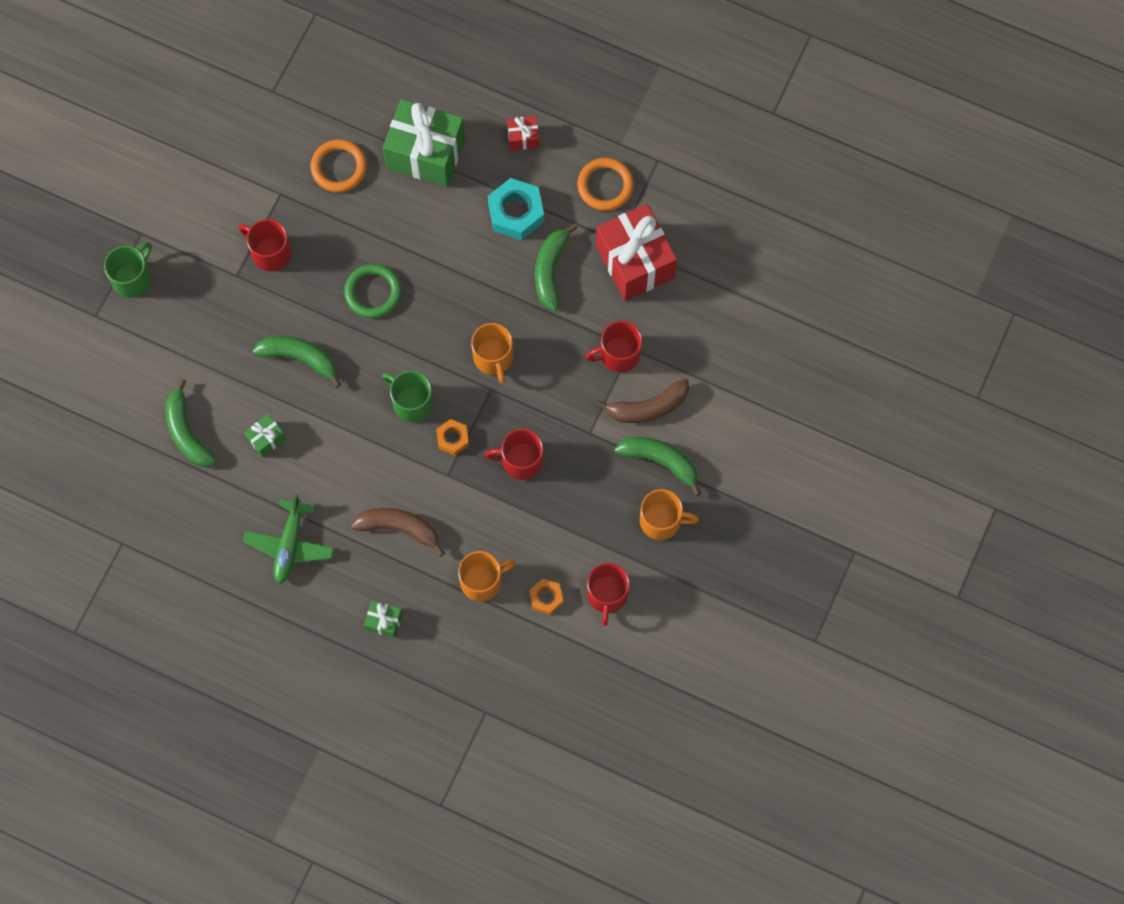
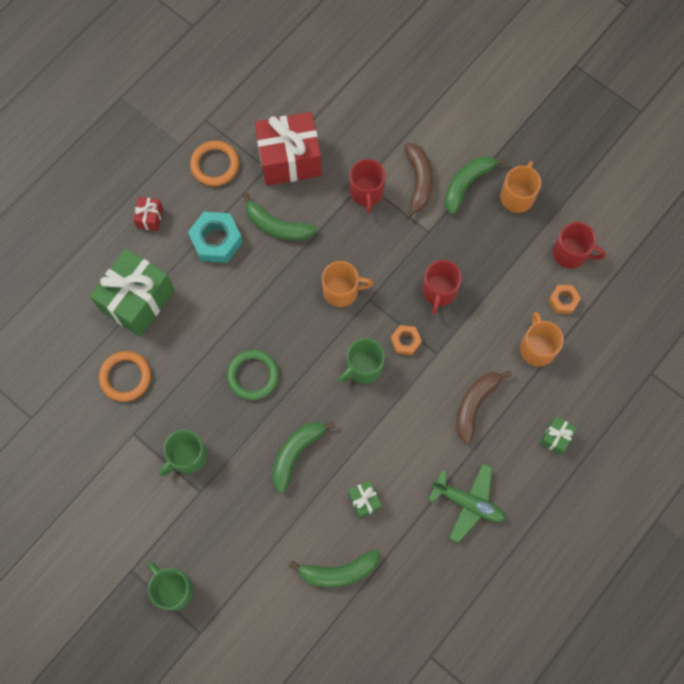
camera: 75 degrees left, 0 degrees up
red mug [239,219,292,271] -> green mug [159,429,207,476]

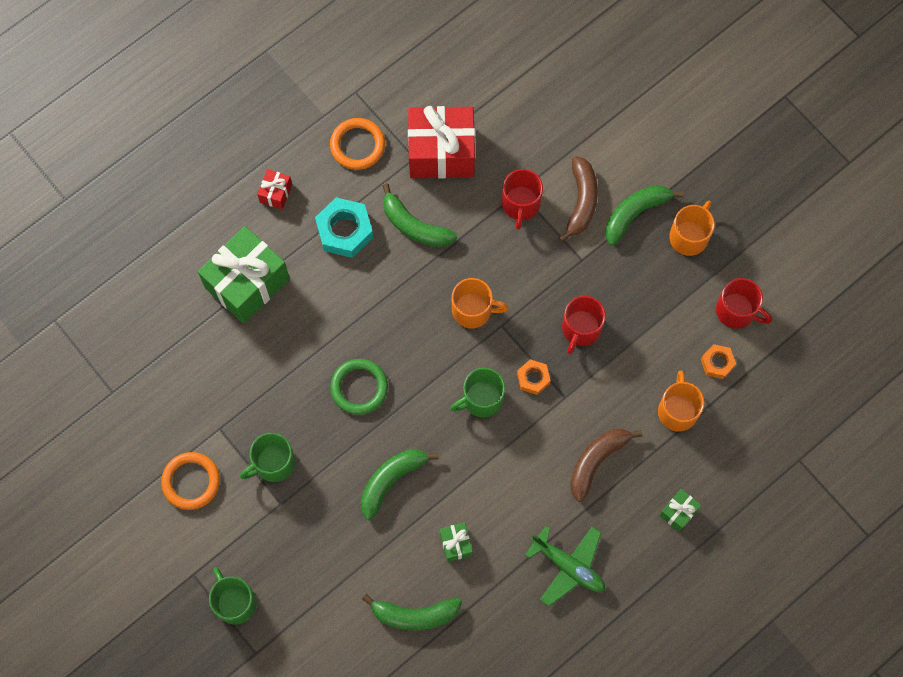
camera: 10 degrees right, 0 degrees up
orange ring [99,351,151,402] -> orange ring moved to [161,452,220,510]

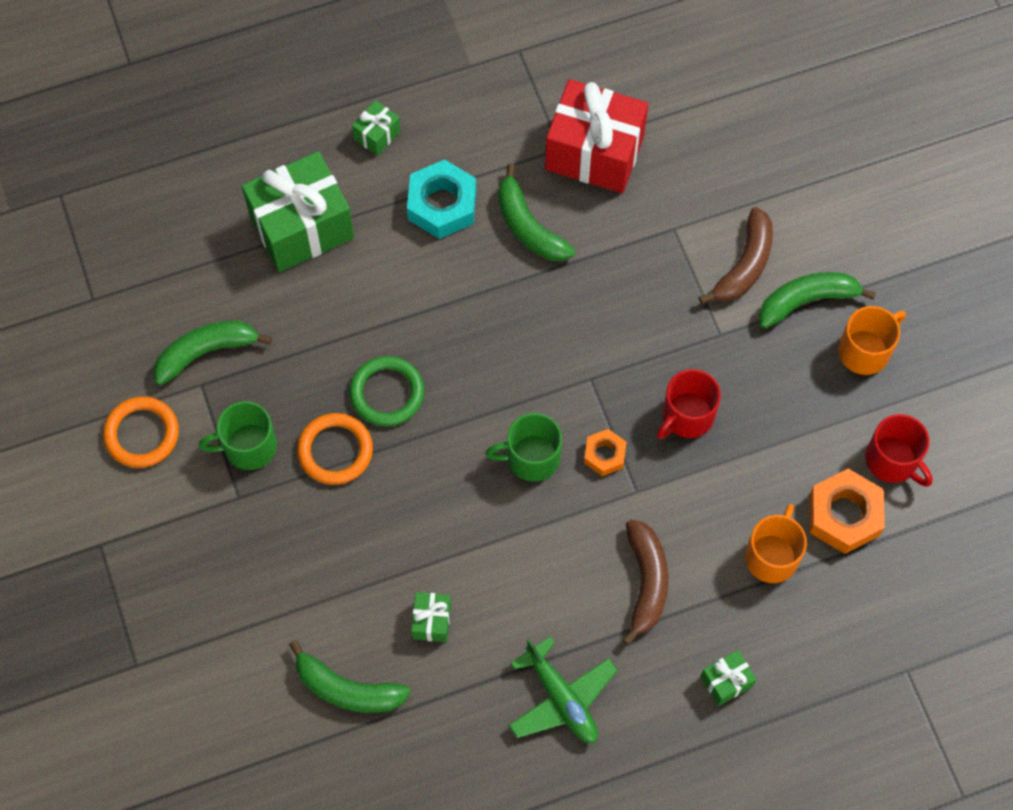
camera: 20 degrees right, 5 degrees down
green mug [209,567,257,625] -> none
red gift [257,169,292,210] -> green gift [352,100,401,156]
orange ring [330,118,385,170] -> orange ring moved to [297,413,373,485]
green banana [361,449,439,520] -> green banana moved to [153,321,272,386]
orange mug [452,278,508,328] -> none
red mug [502,169,543,230] -> none
brown banana [570,429,643,502] -> brown banana turned 120 degrees clockwise [622,519,668,645]
orange nut [701,344,736,379] -> orange nut [809,469,885,554], size x1.75

